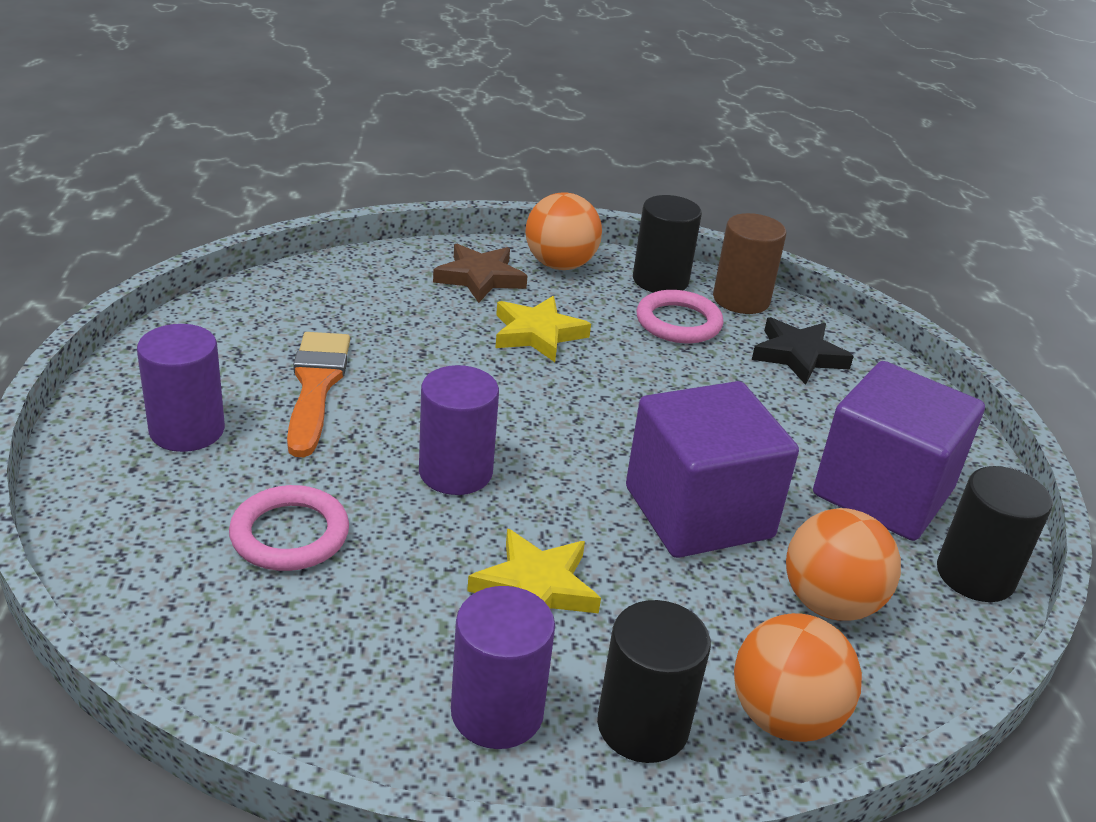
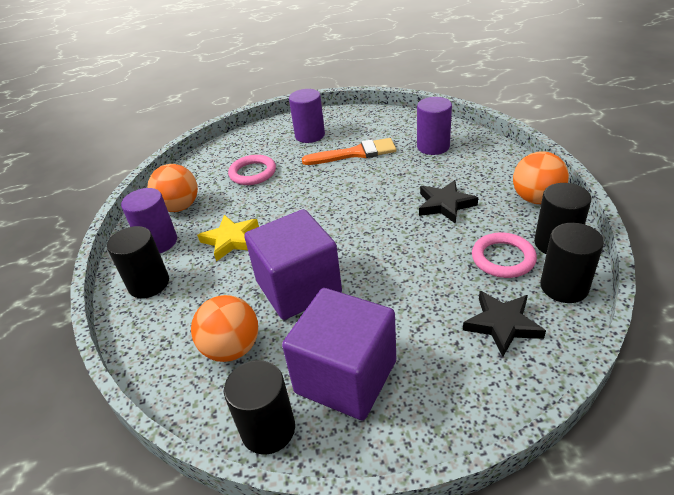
camera: 90 degrees right, 5 degrees up
purple cylinder [419,365,499,495] -> purple cylinder moved to [417,97,452,155]
brown star [433,244,528,303] -> none
yellow star [495,296,591,362] -> black star [419,180,478,224]
brown cylinder [713,213,786,314] -> black cylinder [540,223,604,303]
orange ball [734,613,862,742] -> orange ball moved to [147,164,198,212]

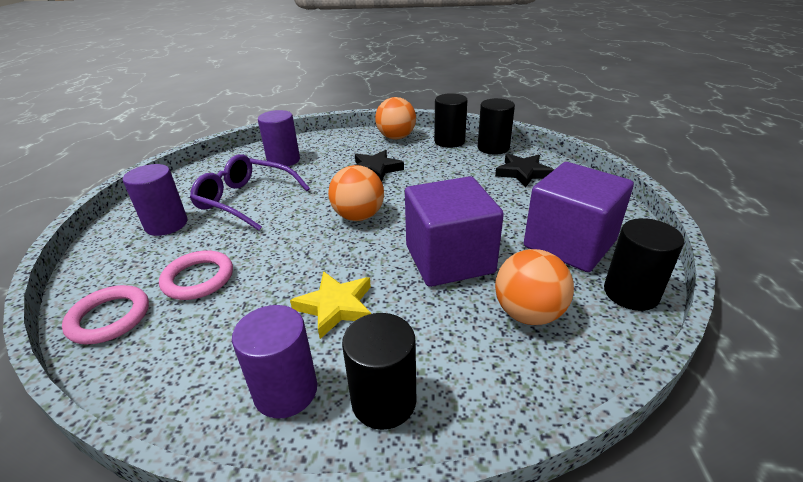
camera: 80 degrees left, 5 degrees down
orange ball [147,164,198,212] -> orange ball moved to [328,165,384,221]
orange brush [302,138,396,165] -> purple glasses [190,154,310,231]
pink ring [472,232,537,278] -> pink ring moved to [62,285,149,344]

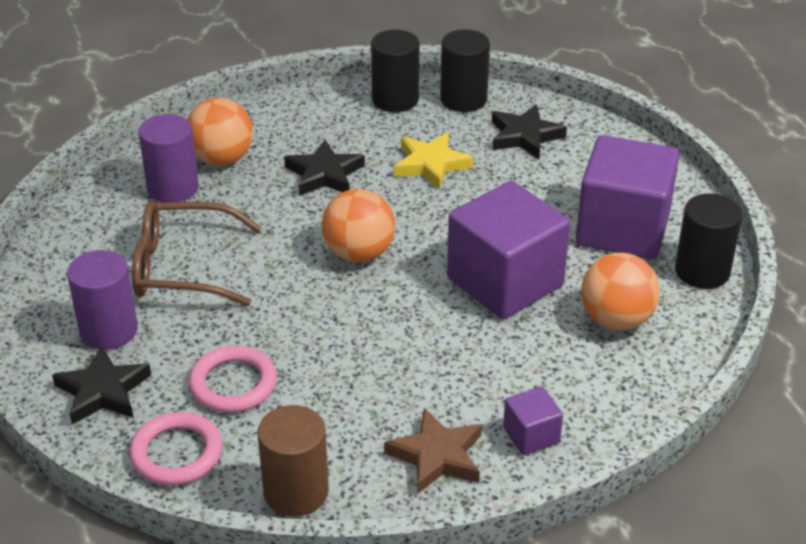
camera: 25 degrees left, 5 degrees up
purple glasses [190,154,310,231] -> brown glasses [132,201,262,306]
purple cylinder [232,305,317,419] -> brown star [384,408,482,494]
yellow star [290,271,371,339] -> yellow star moved to [394,132,473,190]
black cylinder [342,313,416,430] -> purple cube [503,386,563,455]
orange ball [375,97,416,139] -> orange ball moved to [187,98,253,166]
none -> black star [52,346,151,424]
none -> brown cylinder [257,405,329,517]

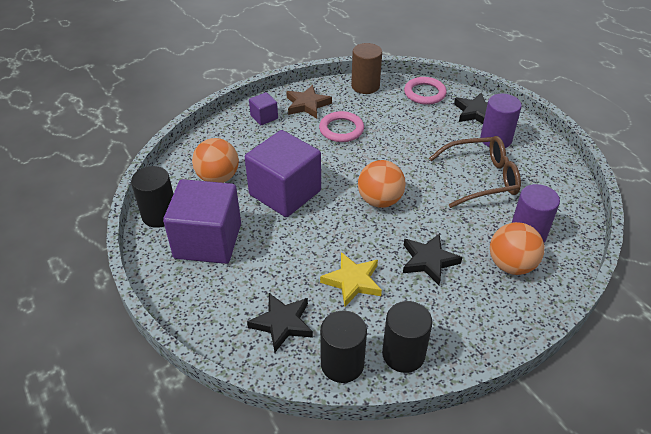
camera: 170 degrees right, 5 degrees up
pink ring [189,346,277,412] -> pink ring moved to [319,111,364,142]

